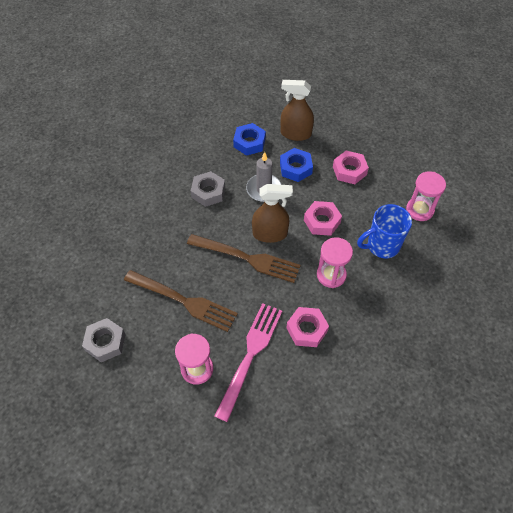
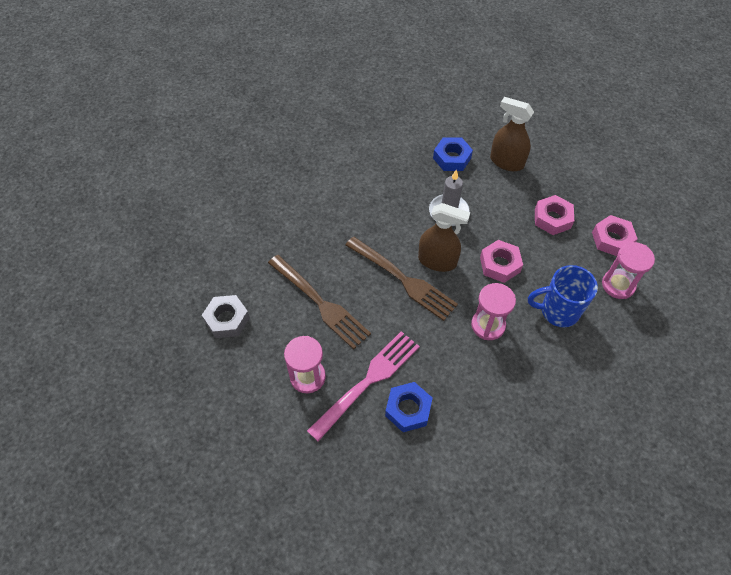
camera: 20 degrees right, 0 degrees up
grey nut [191,171,225,207] -> none
blue nut [280,148,313,182] -> blue nut moved to [385,382,433,432]
pink nut [286,307,329,347] -> pink nut moved to [592,215,637,256]

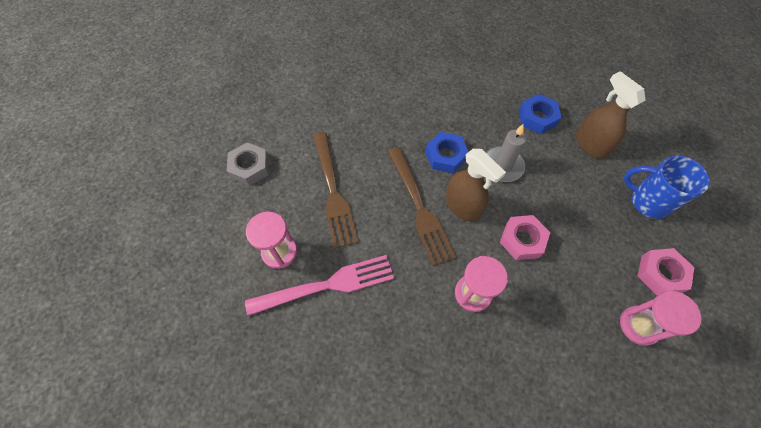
camera: 30 degrees right, 5 degrees up
blue nut [385,382,433,432] -> blue nut moved to [426,132,469,173]
blue mug [528,265,598,327] -> blue mug moved to [624,156,710,219]
pink nut [535,195,574,235] -> none

